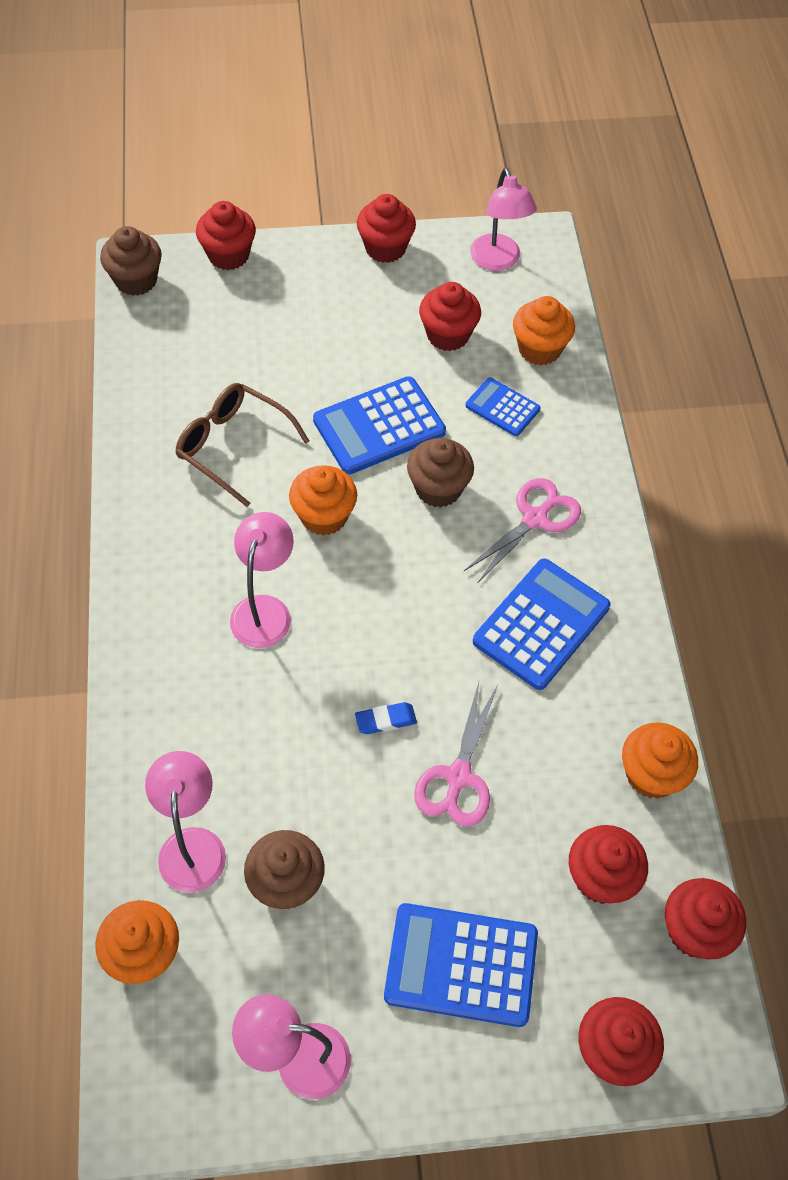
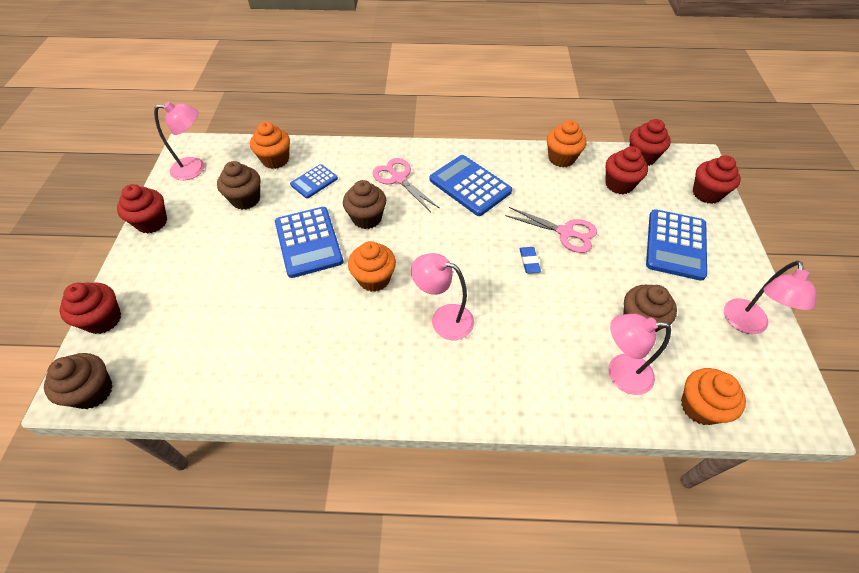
camera: 80 degrees left, 5 degrees down
brown glasses [175,383,309,507] -> none
red cupcake [419,282,481,351] -> brown cupcake [217,161,260,210]

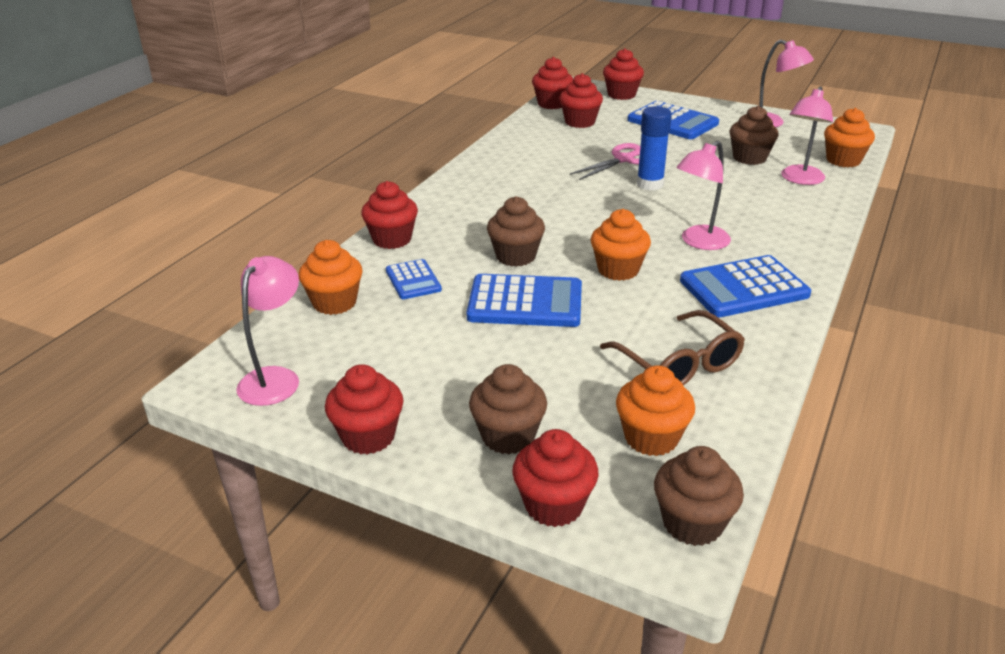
camera: 65 degrees left, 20 degrees down
brown cupcake [217,161,260,210] -> brown cupcake moved to [469,364,547,454]
pink scissors [372,158,439,212] -> none
blue calculator [430,155,512,216] -> blue calculator moved to [680,255,811,317]
blue eraser [519,247,541,273] -> blue glue stick [637,106,672,191]
orange cupcake [547,120,587,167] -> orange cupcake moved to [616,365,695,456]
none -> red cupcake [361,181,418,249]
none -> brown glasses [600,310,745,386]

